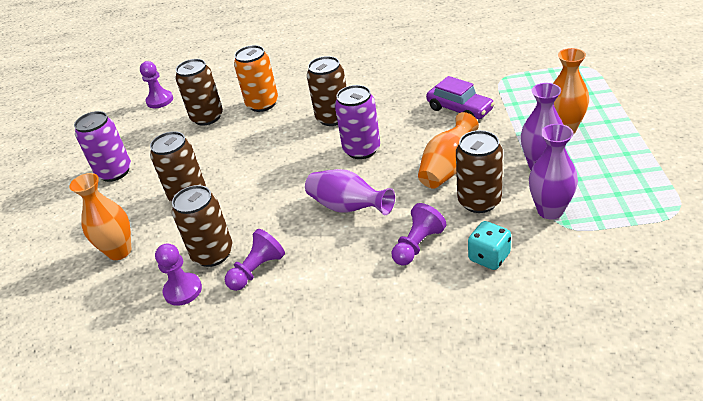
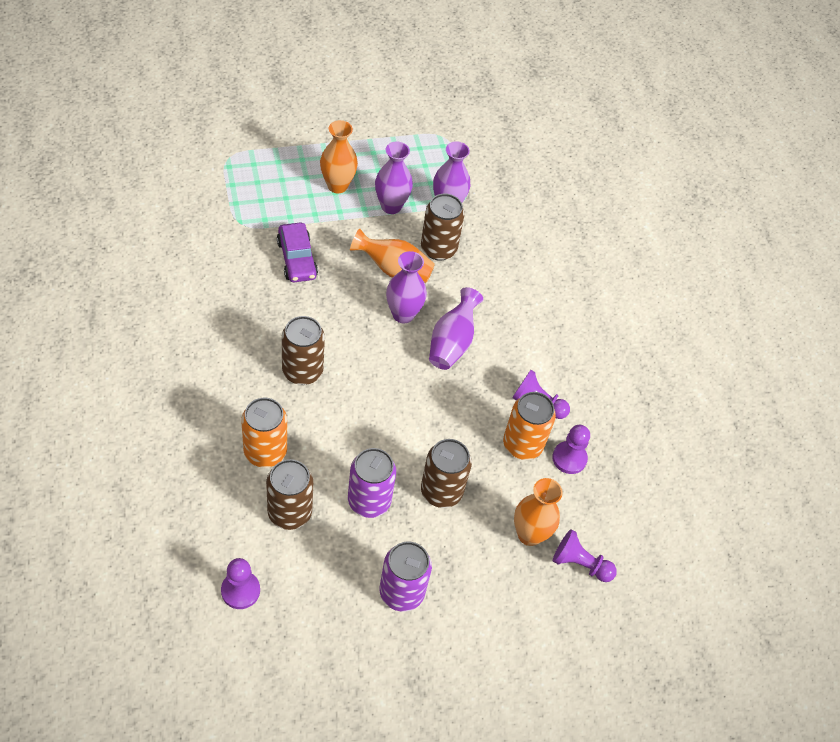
camera: 115 degrees left, 15 degrees up
brown can [172,185,233,267] -> orange can [503,392,556,460]
purple can [335,85,380,159] -> purple can moved to [348,448,396,518]
purple pawn [392,203,446,266] -> purple pawn moved to [553,529,617,582]
purple car [426,76,495,119] -> purple car turned 135 degrees clockwise [277,223,318,282]
turquoise dice [468,221,511,270] -> none
none -> purple vase [386,251,427,324]

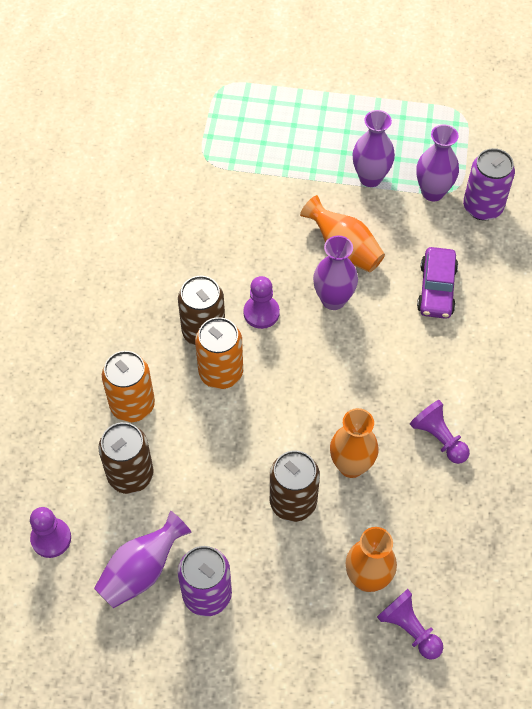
camera: 30 degrees right, 5 degrees up
purple car [277,223,318,282] -> purple car moved to [417,247,458,319]
orange vase [320,120,358,193] -> orange vase moved to [330,408,379,478]
purple can [348,448,396,518] -> purple can moved to [463,148,515,221]
brown can [421,194,465,261] -> none
purple vase [429,287,483,370] -> purple vase moved to [94,511,192,608]
orange can [503,392,556,460] -> orange can moved to [195,317,243,389]
purple pawn [552,425,590,474] -> purple pawn moved to [244,276,280,329]

